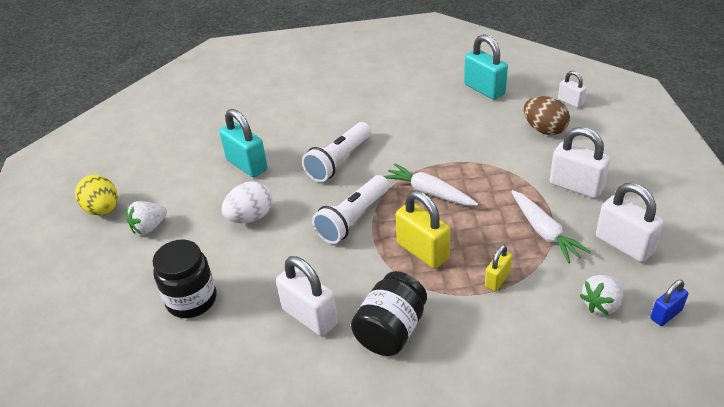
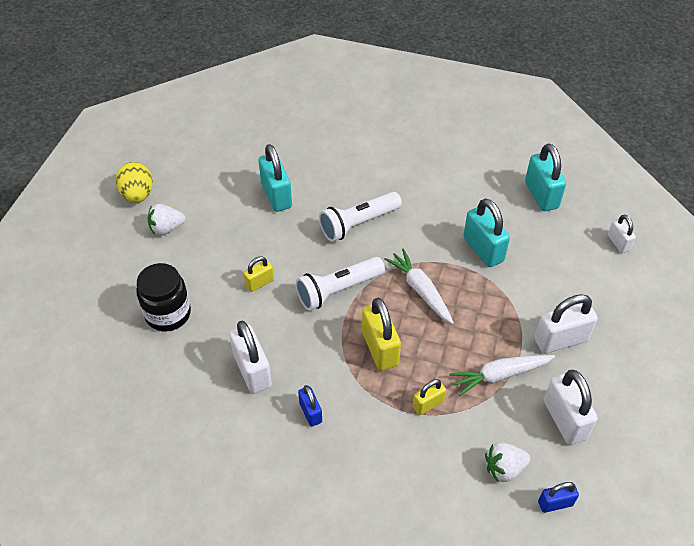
camera: 20 degrees right, 10 degrees up
white egg [222,181,272,223] -> none
black jar [351,271,427,356] -> blue padlock [298,385,322,427]
white carrot [512,190,591,263] -> white carrot turned 75 degrees clockwise [449,355,555,396]
brown egg [524,96,570,135] -> none
white padlock [550,127,610,198] -> white padlock turned 75 degrees counterclockwise [535,294,598,354]
none -> yellow padlock [243,256,274,292]
none -> turquoise padlock [463,198,510,267]

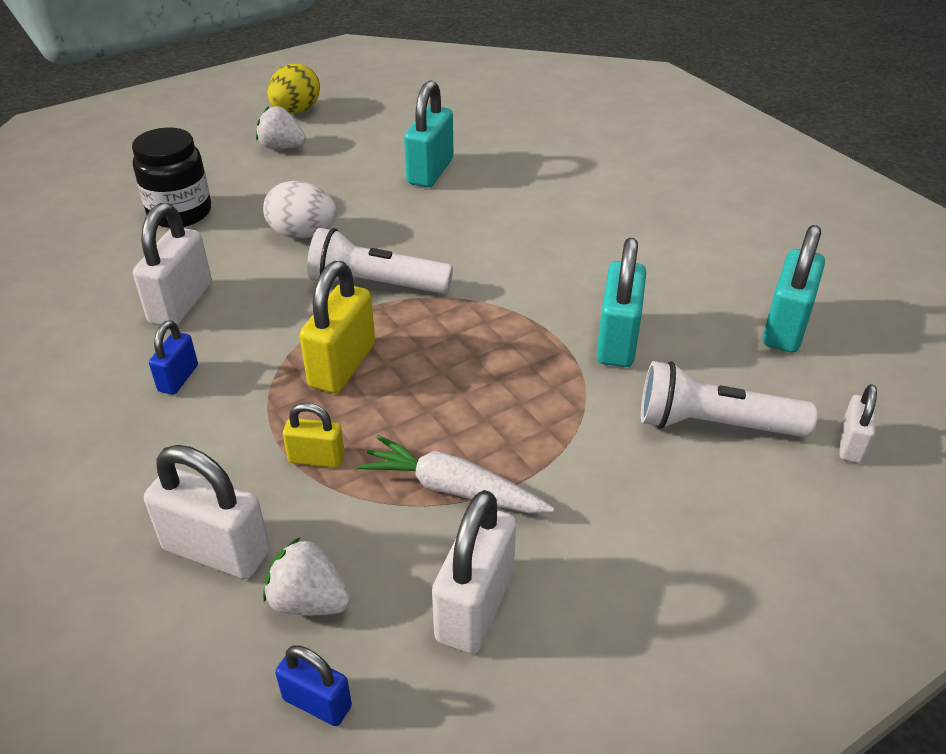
camera: 40 degrees right, 10 degrees down
yellow padlock [243,256,274,292] -> white egg [263,181,337,239]
white flashlight [319,192,402,242] -> white flashlight moved to [641,361,818,437]
white carrot [384,249,454,324] -> none
white padlock [535,294,598,354] -> white padlock moved to [144,445,270,579]

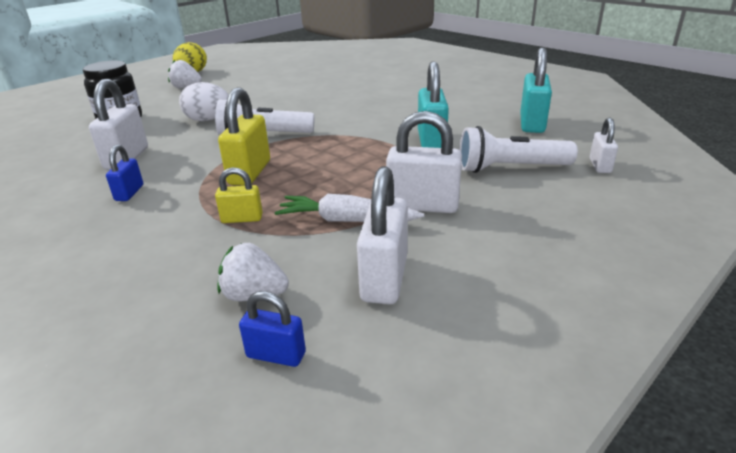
camera: 10 degrees left, 10 degrees down
white padlock [144,445,270,579] -> white padlock moved to [386,111,462,213]
turquoise padlock [404,80,453,187] -> none

